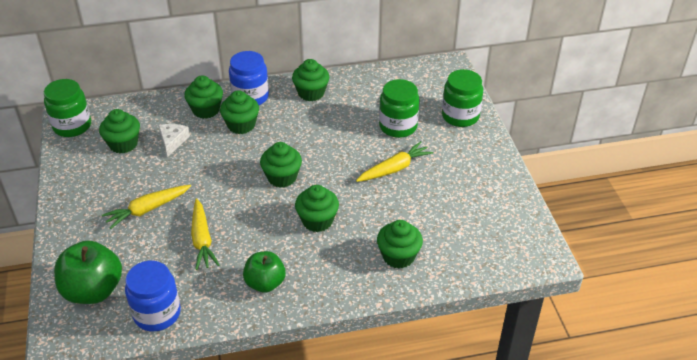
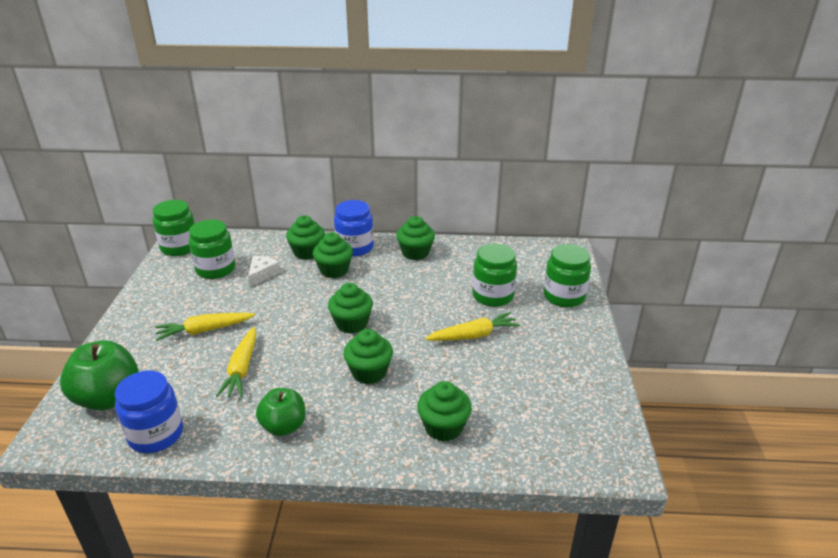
camera: 15 degrees right, 10 degrees down
green cupcake [99,109,140,154] -> green jar [189,220,235,279]

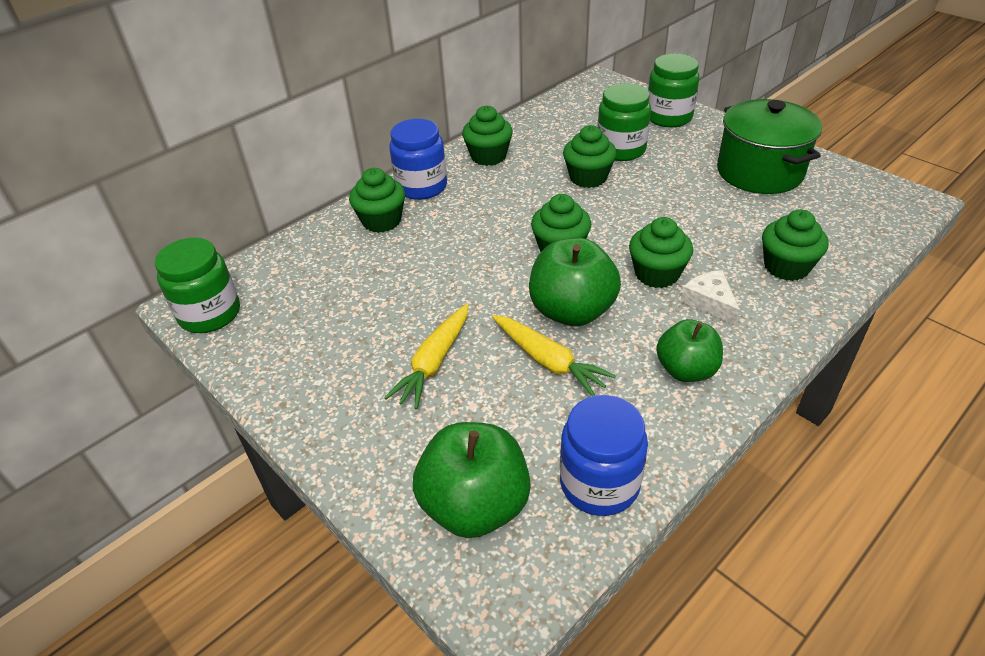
camera: 45 degrees left, 10 degrees up
green jar [189,220,235,279] -> none
white cheese [248,256,281,287] -> white cheese moved to [681,270,740,325]
green cupcake [313,232,353,278] -> green cupcake moved to [563,125,617,188]
yellow carrot [425,312,520,341] -> none
none -> green apple [529,238,621,326]
none -> green pot [717,99,822,194]

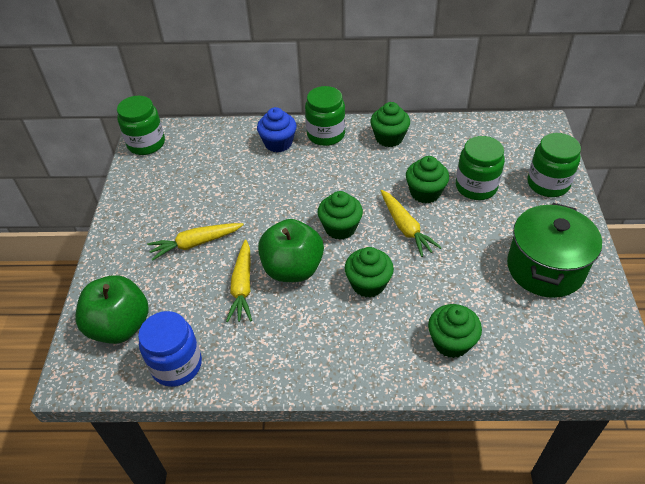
camera: 45 degrees right, 5 degrees up
green cupcake [349,168,405,233] -> blue cupcake [257,107,297,152]
blue jar [389,119,447,200] -> green jar [305,86,345,146]
green apple [656,319,723,382] -> none
white cheese [681,270,740,325] -> none
none -> yellow carrot [381,190,442,257]

